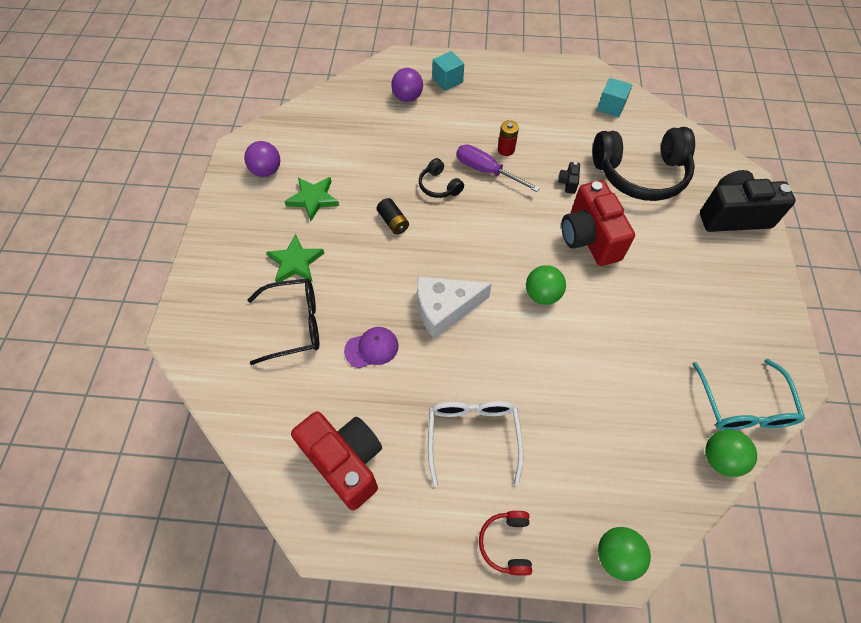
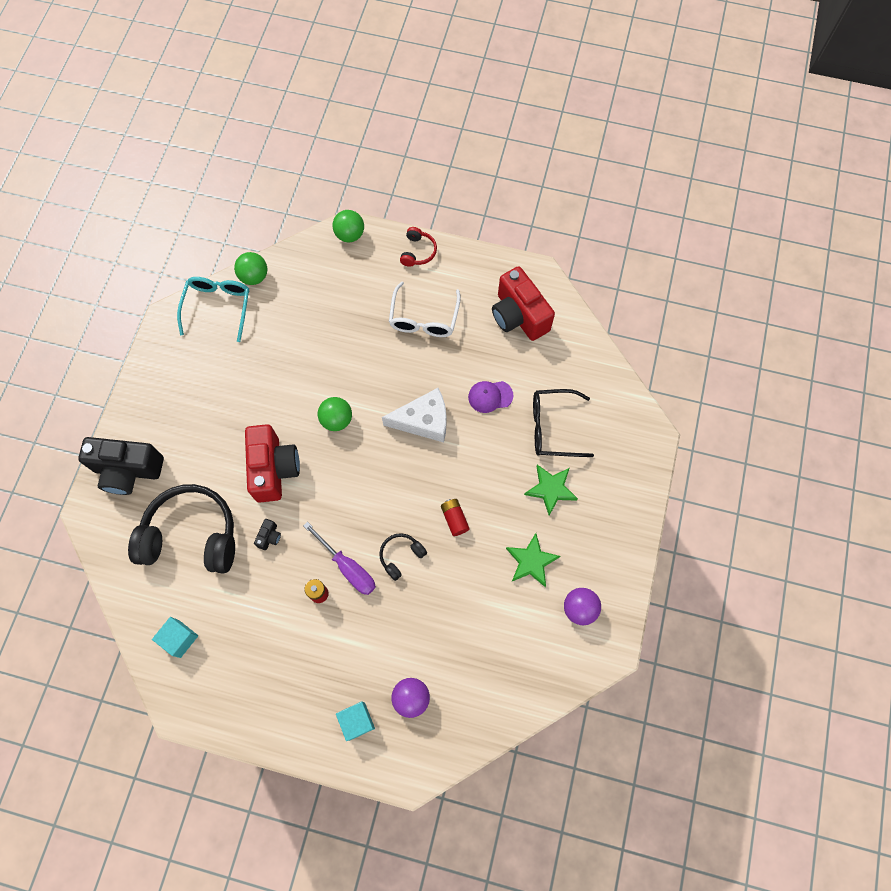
camera: 170 degrees left, 10 degrees up
black battery [377,198,409,235] -> red battery [441,499,470,536]
black headphones [419,158,464,198] -> black headphones turned 105 degrees counterclockwise [379,533,427,581]

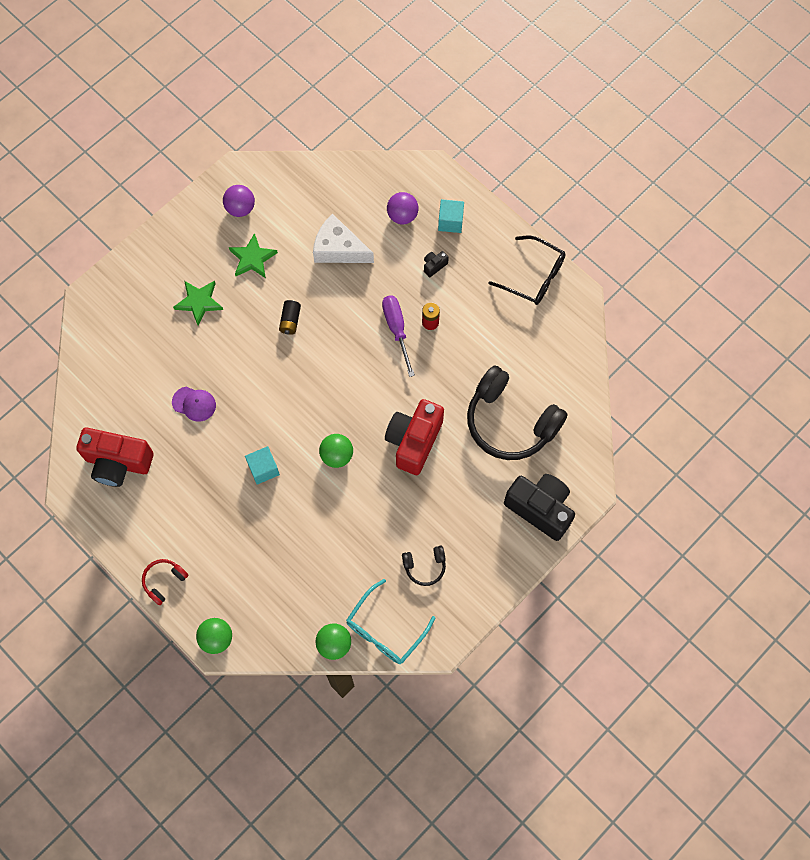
camera: 150 degrees left, 0 degrees up
turquoise cube [152,617,198,658] -> turquoise cube moved to [245,446,280,485]
black camera [254,519,281,550] -> black camera moved to [424,251,449,277]
black headphones [379,533,427,581] -> black headphones moved to [402,546,446,586]
white cheese [382,388,446,442] -> white cheese moved to [313,214,374,263]
white glasses [389,281,461,337] -> none
red battery [441,499,470,536] -> black battery [279,300,301,335]
red camera [492,266,555,341] -> red camera turned 105 degrees clockwise [76,428,154,487]
black glasses [533,389,594,457] -> black glasses moved to [488,235,566,305]

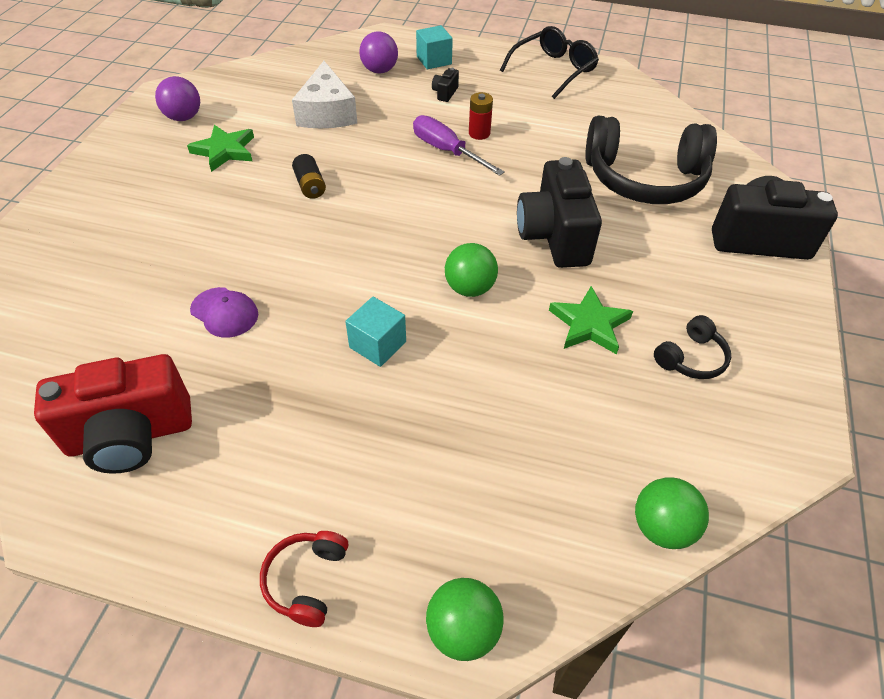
camera: 30 degrees left, 20 degrees down
purple cap [172,387,216,422] -> purple cap turned 45 degrees clockwise [190,287,258,338]
green star [173,281,223,325] -> green star moved to [549,286,633,354]
white cheese [313,214,374,263] -> white cheese turned 90 degrees counterclockwise [292,61,357,128]
turquoise glasses [346,579,436,664] -> none
red camera [385,399,444,475] -> black camera [517,157,602,268]
black glasses [488,235,566,305] -> black glasses turned 45 degrees counterclockwise [500,26,599,99]

